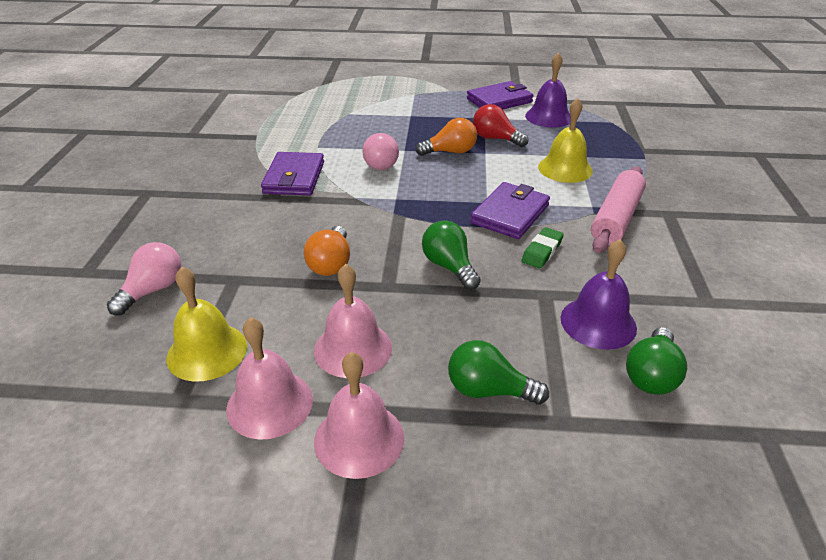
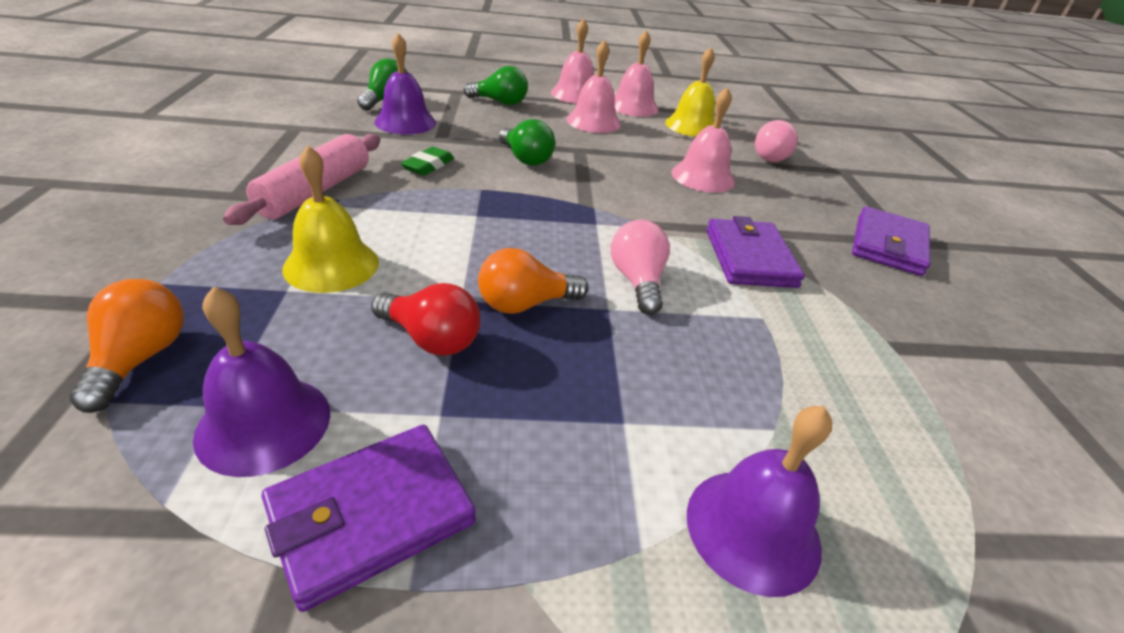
camera: 170 degrees right, 0 degrees up
orange light bulb [304,226,350,276] -> orange light bulb moved to [69,279,184,413]
purple wallet [470,182,550,239] -> purple wallet moved to [852,206,931,276]
none -> pink bell [671,87,735,193]
none -> purple bell [687,406,832,597]

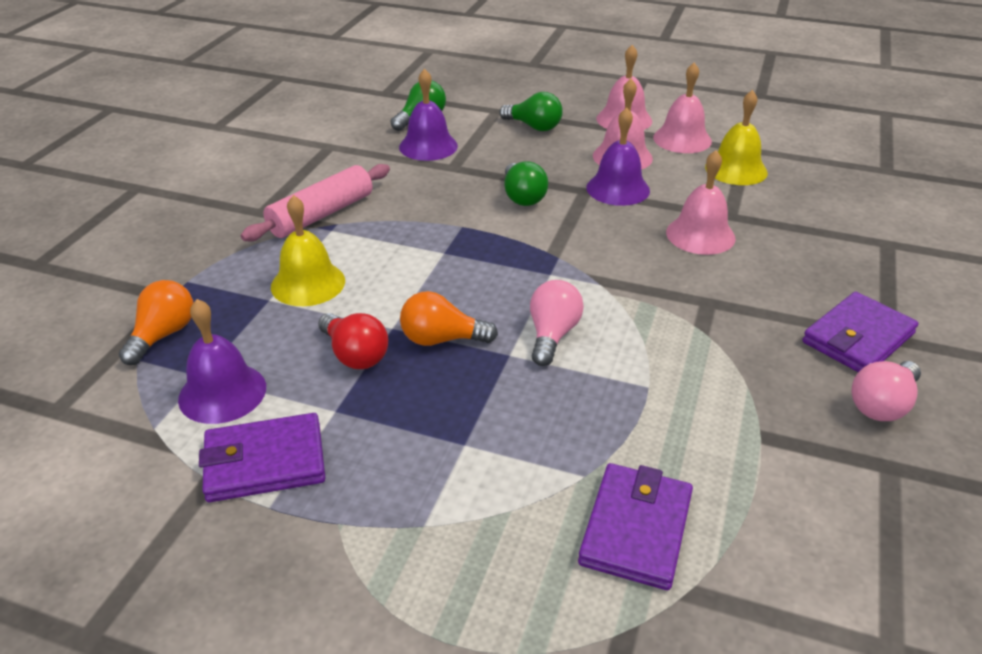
camera: 25 degrees right, 0 degrees up
green eraser [401,147,454,176] -> none
purple bell [687,406,832,597] -> purple bell moved to [586,108,650,206]
purple wallet [706,216,805,288] -> purple wallet moved to [578,463,693,590]
pink light bulb [755,120,798,162] -> pink light bulb moved to [851,361,921,421]

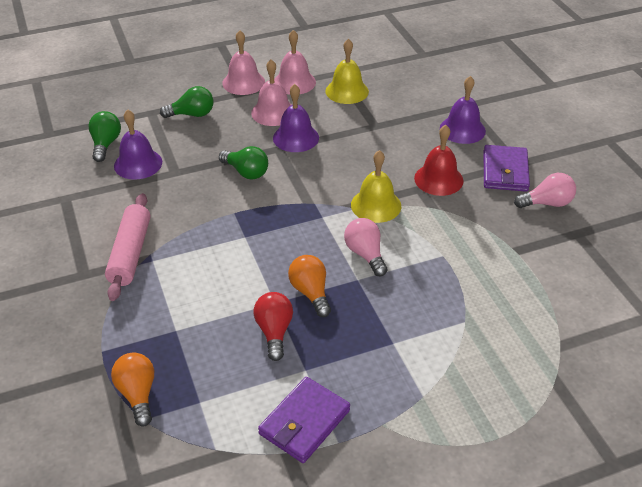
camera: 40 degrees left, 5 degrees up
purple bell [178,299,266,424] -> purple bell moved to [440,76,486,144]
yellow bell [271,195,345,306] -> yellow bell moved to [351,150,401,223]
red light bulb [318,313,388,369] -> red light bulb turned 105 degrees counterclockwise [254,292,293,361]
orange light bulb [400,291,498,346] -> orange light bulb turned 105 degrees clockwise [288,255,331,317]
purple wallet [578,463,693,590] -> none
pink bell [666,150,736,255] -> none
pink light bulb [851,361,921,421] -> pink light bulb turned 105 degrees counterclockwise [514,173,576,208]
none -> red bell [414,125,463,196]

